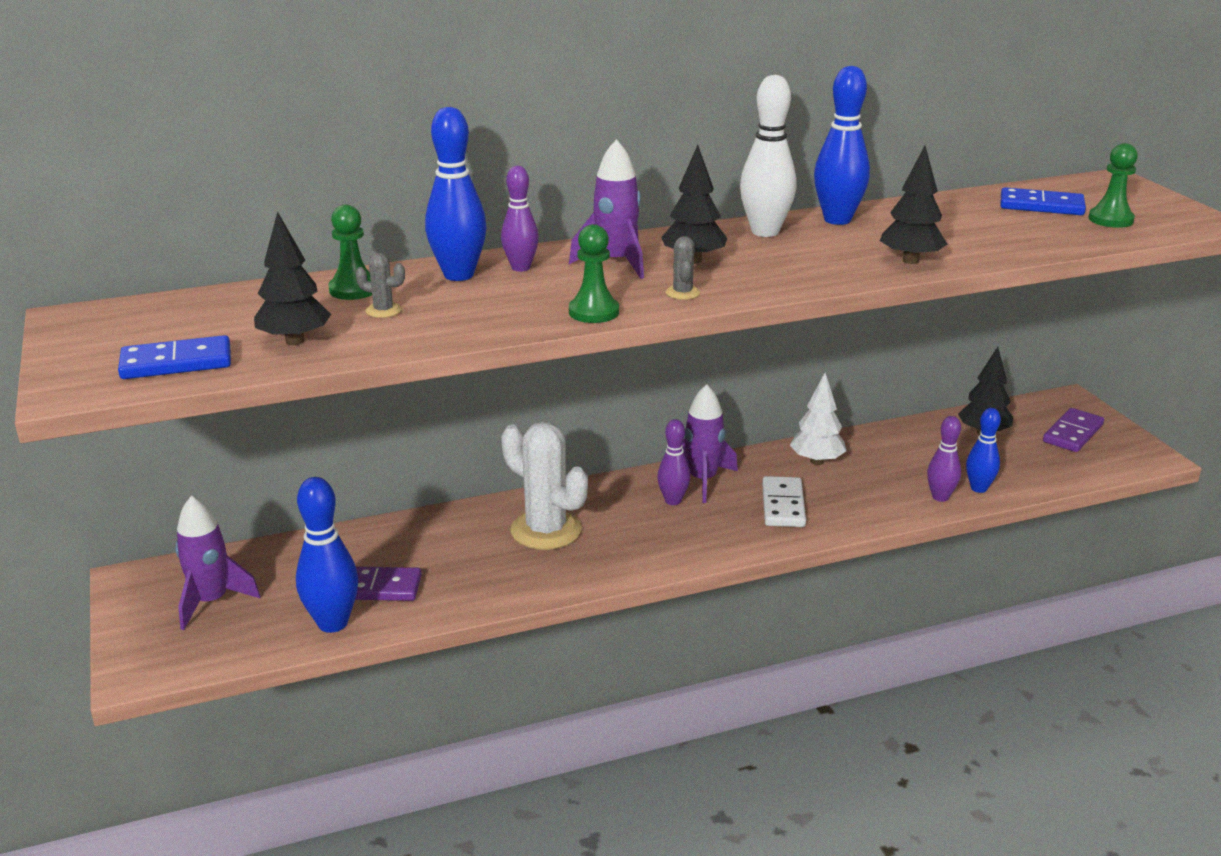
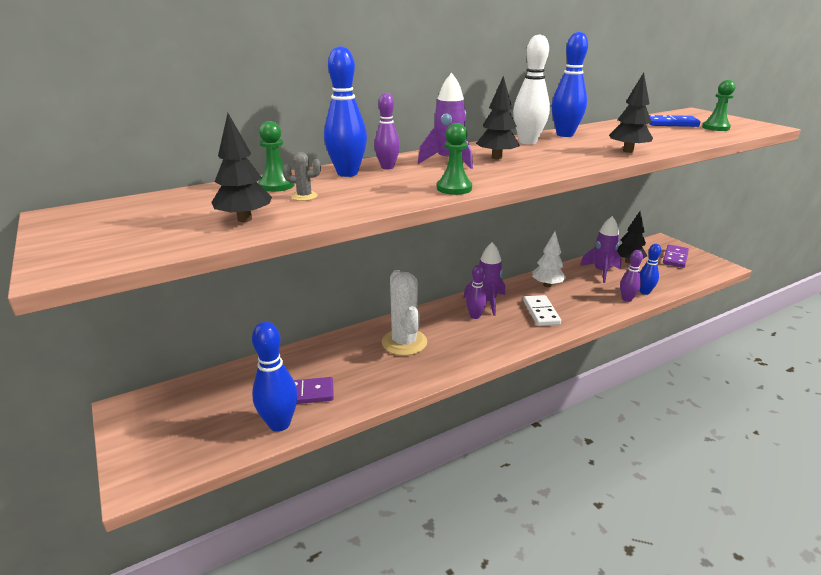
camera: 10 degrees left, 0 degrees up
blue domino [118,335,231,379] -> none
purple rocket [175,495,260,630] -> purple rocket moved to [580,216,622,283]
white cactus [501,422,588,550] -> white cactus turned 45 degrees clockwise [382,270,427,356]
grey cactus [666,236,700,300] -> none

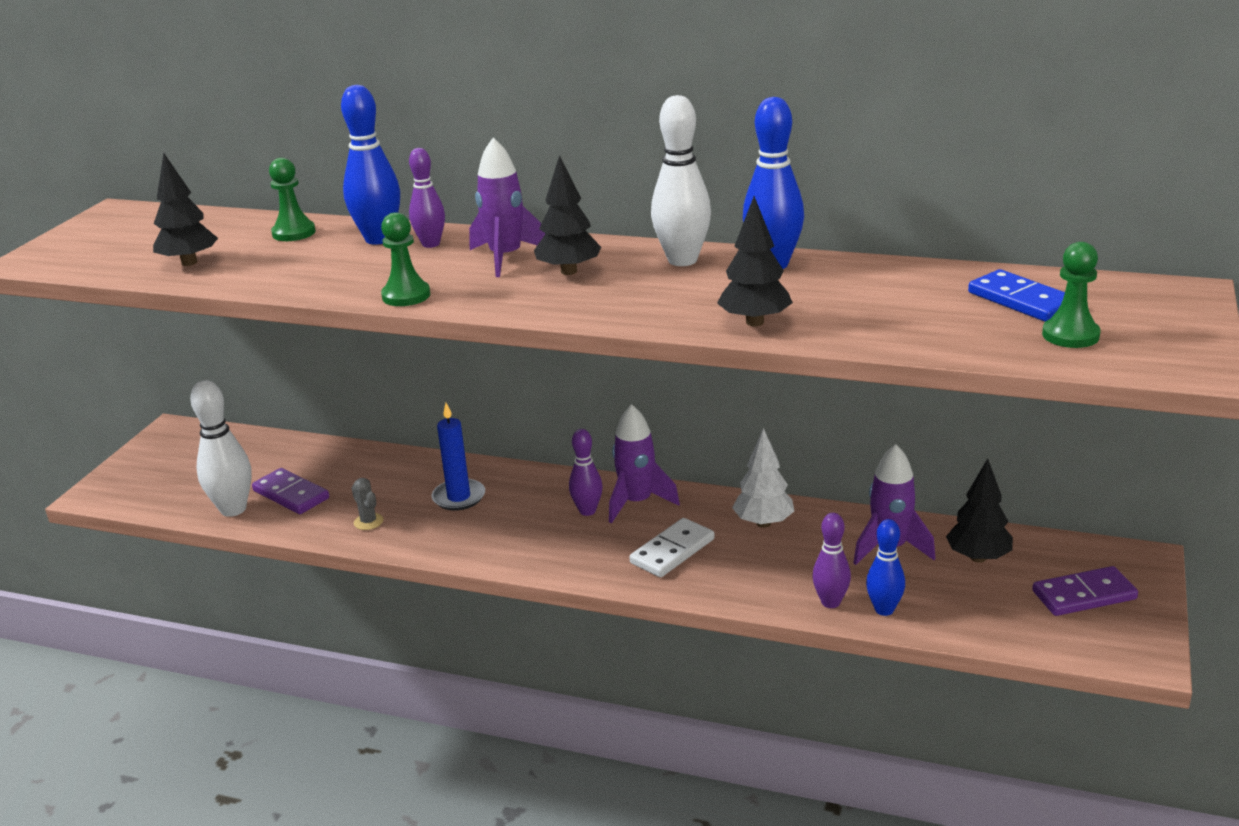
camera: 50 degrees right, 0 degrees up
blue bowling pin [252,322,298,432] -> white bowling pin [190,380,252,517]
grey cactus [283,152,321,201] -> grey cactus moved to [352,478,384,530]
white cactus [382,270,427,356] -> blue candle [432,403,485,511]

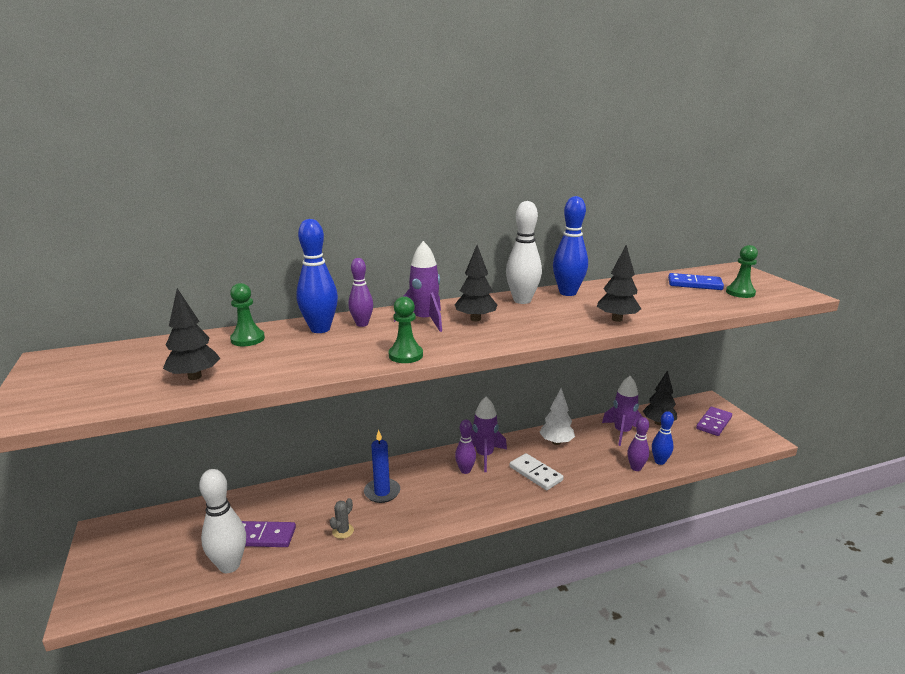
camera: 40 degrees left, 5 degrees down
grey cactus [352,478,384,530] -> grey cactus turned 75 degrees counterclockwise [330,498,354,539]
white domino [629,518,714,577] -> white domino turned 45 degrees counterclockwise [510,453,563,490]

